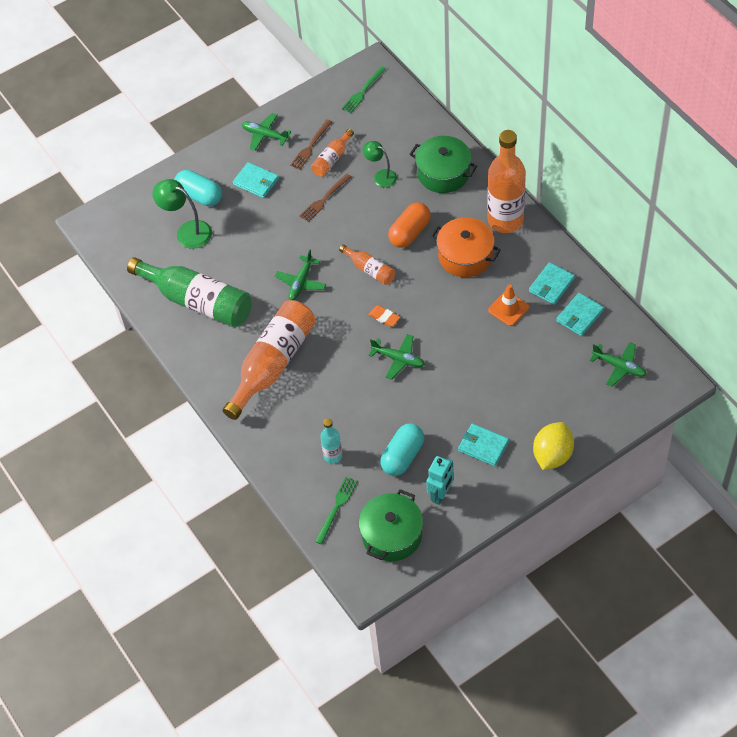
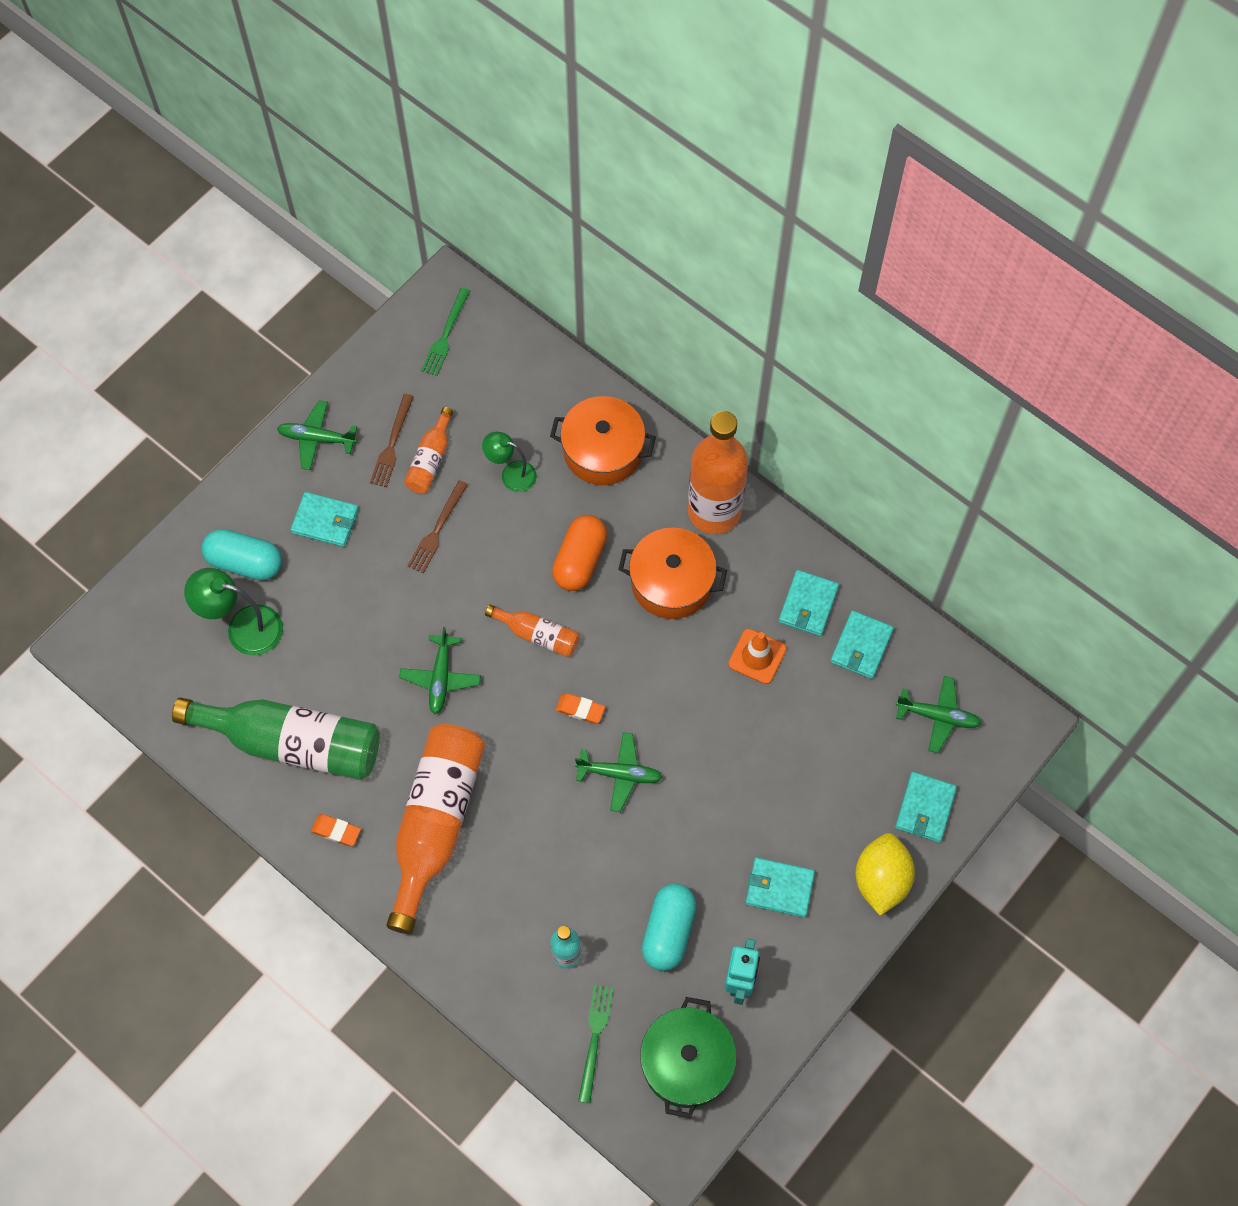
camera: 20 degrees left, 10 degrees up
green pot [410,136,477,193] -> orange pot [550,396,656,485]
none -> orange eraser [311,814,361,846]
none -> turquoise wallet [895,772,957,843]

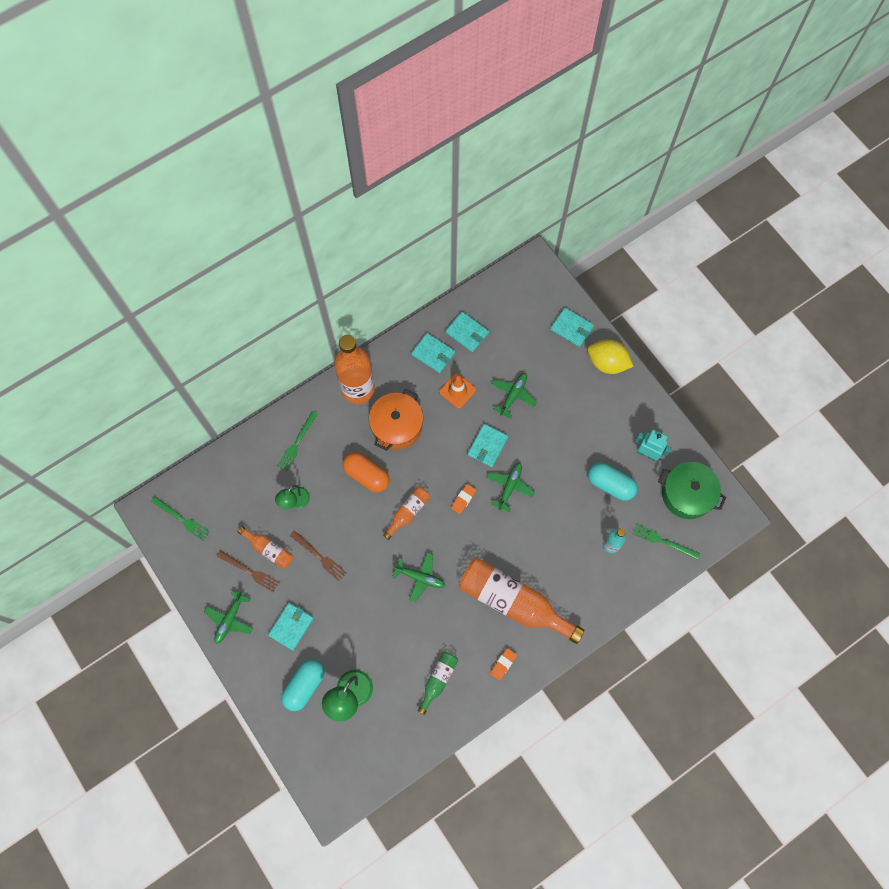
camera: 75 degrees left, 5 degrees up
green bottle [172,697,380,780] -> green bottle [418,652,458,715], size x0.48
orange pot [550,396,656,485] -> green fork [277,411,318,471]
turquoise wallet [746,858,815,917] -> turquoise wallet moved to [467,424,508,467]
green plane [896,676,982,753] -> green plane moved to [491,373,537,419]

